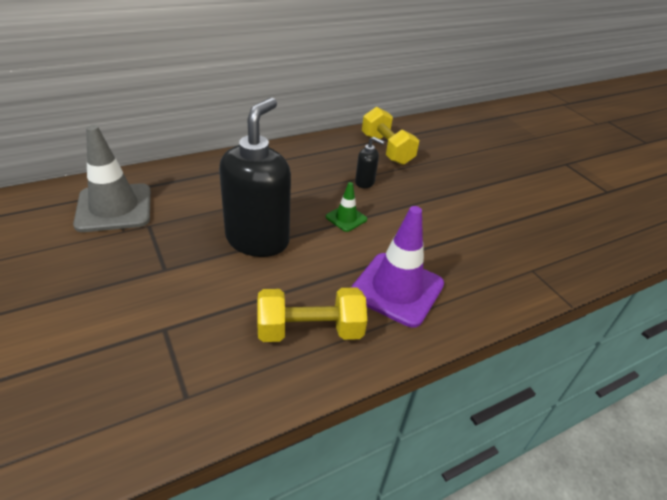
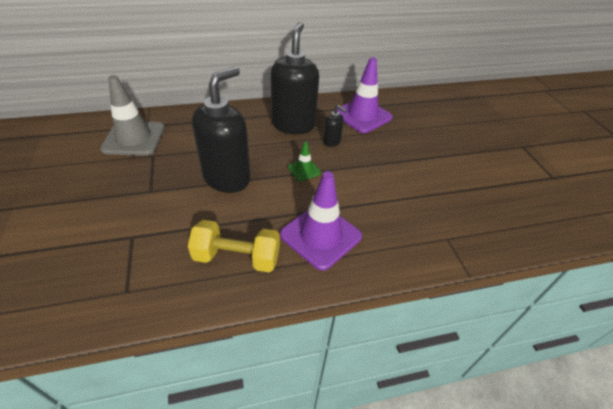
camera: 15 degrees right, 5 degrees up
yellow dumbbell [362,107,419,165] -> purple traffic cone [337,57,393,133]
none -> black soap dispenser [271,22,319,134]

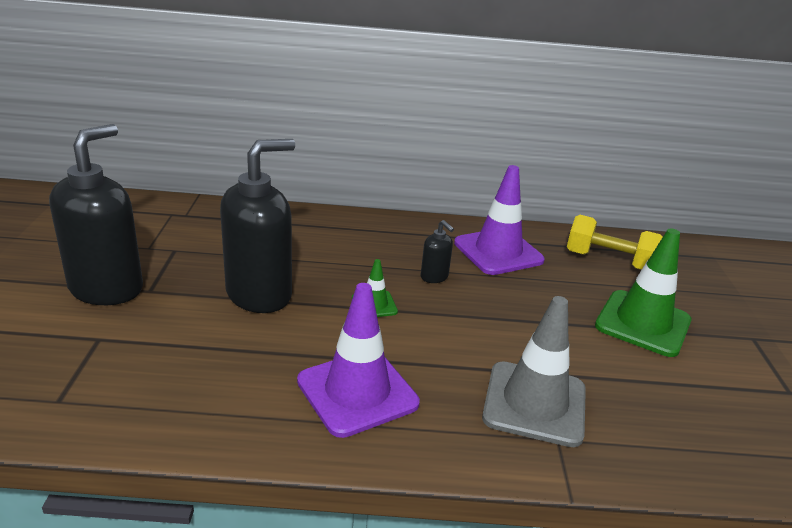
camera: 15 degrees right, 15 degrees down
grey traffic cone [100,75,165,156] -> grey traffic cone moved to [482,296,586,447]
yellow dumbbell [188,220,280,272] -> yellow dumbbell moved to [567,215,662,270]
black soap dispenser [271,22,319,134] -> black soap dispenser moved to [49,124,143,305]
none -> green traffic cone [595,229,691,357]

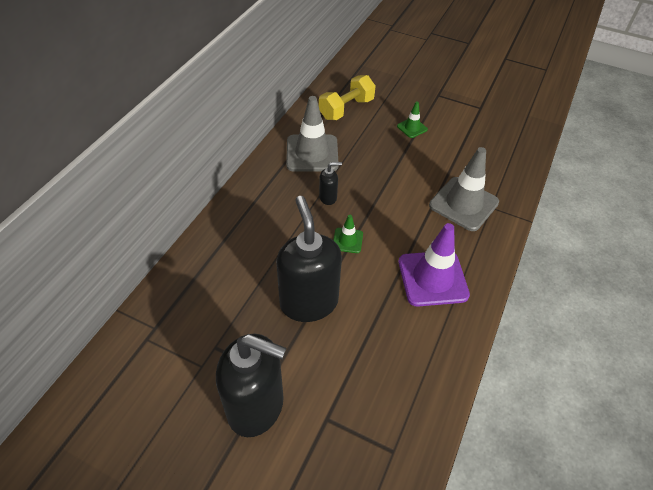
camera: 65 degrees left, 20 degrees up
black soap dispenser [49,124,143,305] -> black soap dispenser turned 150 degrees clockwise [216,334,286,437]
purple traffic cone [454,165,545,275] -> grey traffic cone [286,96,339,172]
green traffic cone [595,229,691,357] -> green traffic cone [397,101,428,138], size x0.49

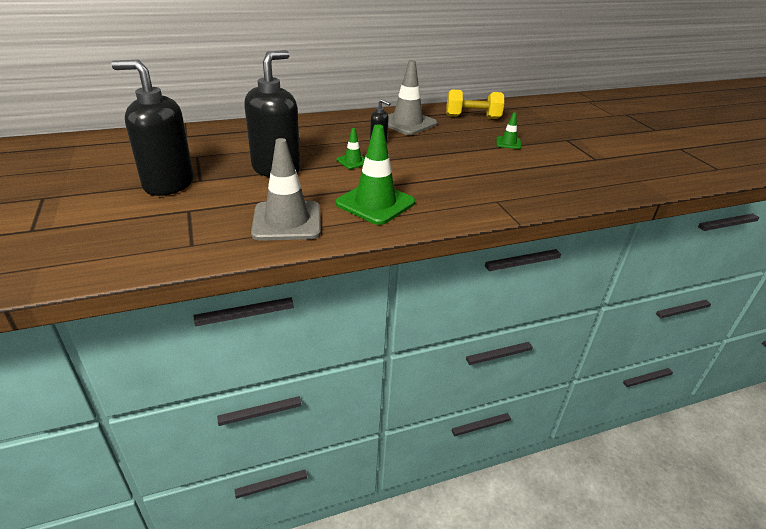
camera: 45 degrees right, 15 degrees down
black soap dispenser [216,334,286,437] -> black soap dispenser turned 135 degrees clockwise [111,60,194,196]
purple traffic cone [399,223,470,306] -> green traffic cone [335,124,415,225]
grey traffic cone [429,147,499,231] -> grey traffic cone moved to [251,138,321,241]

